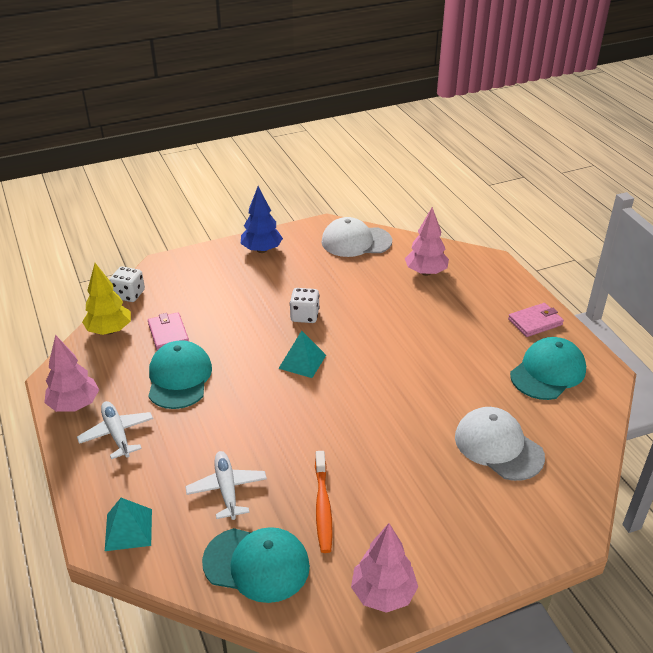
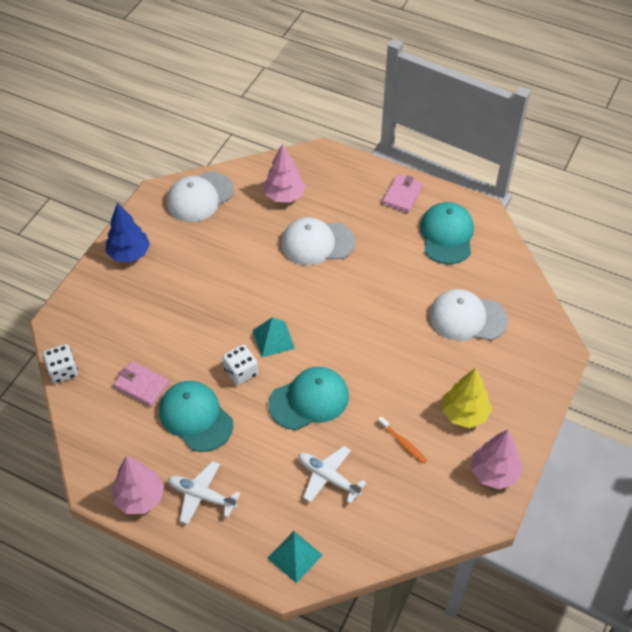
camera: 40 degrees left, 15 degrees up
yellow tree [82,263,131,335] -> yellow tree moved to [442,368,492,428]
turquoise cap [202,527,310,603] -> turquoise cap moved to [269,367,349,430]
white dice [290,288,319,323] -> white dice moved to [223,345,258,385]
orange toothbrush [315,451,333,553] -> orange toothbrush [378,416,427,464], size x0.66
none -> white cap [281,217,355,265]

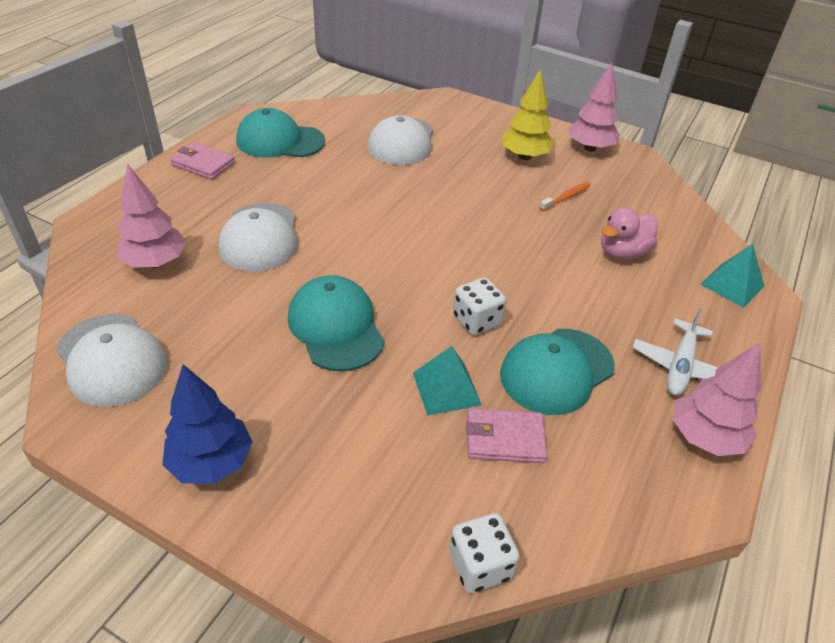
camera: 90 degrees left, 10 degrees down
pink wallet [113,361,169,406] -> pink wallet turned 60 degrees clockwise [466,408,547,463]
turquoise pyramid [253,317,295,357] -> turquoise pyramid moved to [413,346,482,416]
turquoise cap [269,367,349,430] -> turquoise cap moved to [288,275,385,371]
white plane [299,446,367,504] -> pink duck [601,208,658,260]

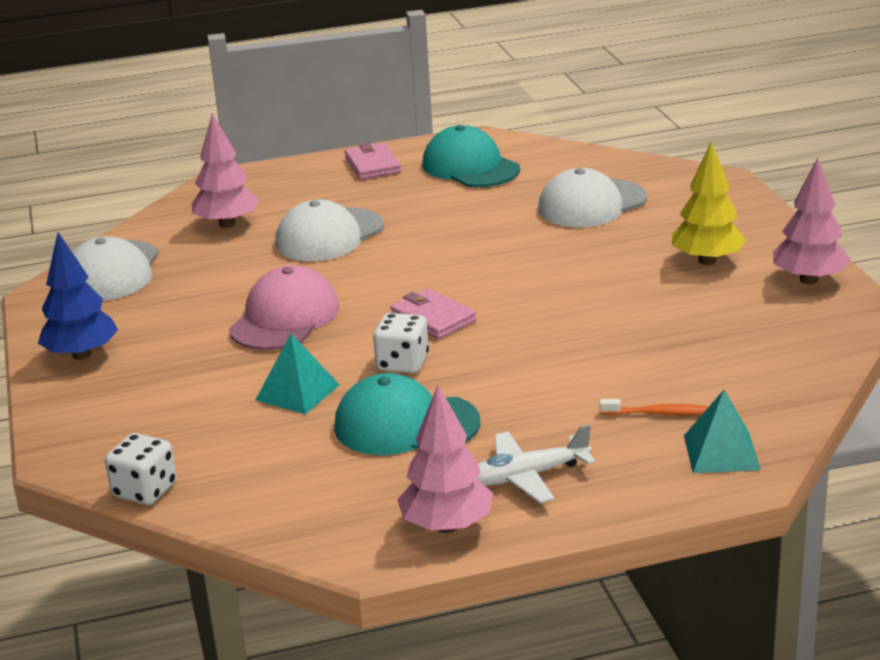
camera: 50 degrees right, 15 degrees down
turquoise cap [288,275,385,371] -> pink cap [229,265,339,350]
pink wallet [466,408,547,463] -> pink wallet moved to [390,288,477,339]
orange toothbrush [539,182,591,211] -> orange toothbrush moved to [600,399,709,415]
pink duck [601,208,658,260] -> none

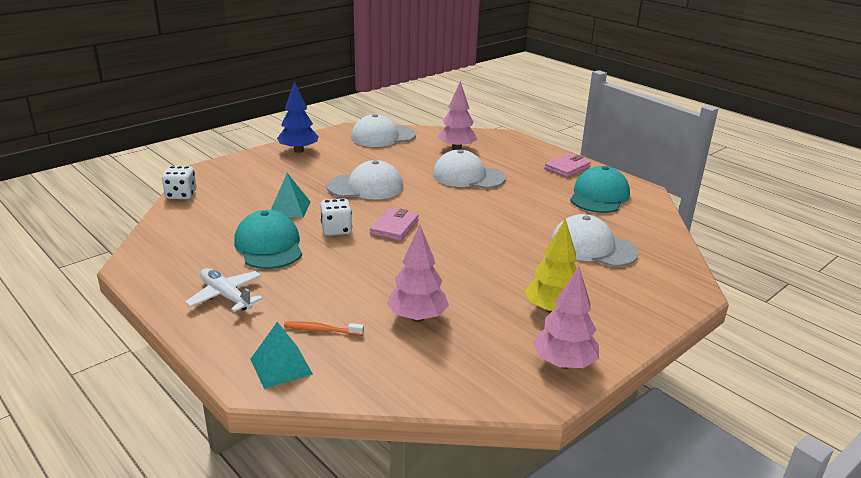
camera: 60 degrees right, 0 degrees up
pink cap [229,265,339,350] -> white cap [326,160,403,200]
pink tree [397,385,493,533] -> pink tree moved to [387,225,449,322]
orange toothbrush [600,399,709,415] -> orange toothbrush turned 120 degrees clockwise [284,321,364,336]

